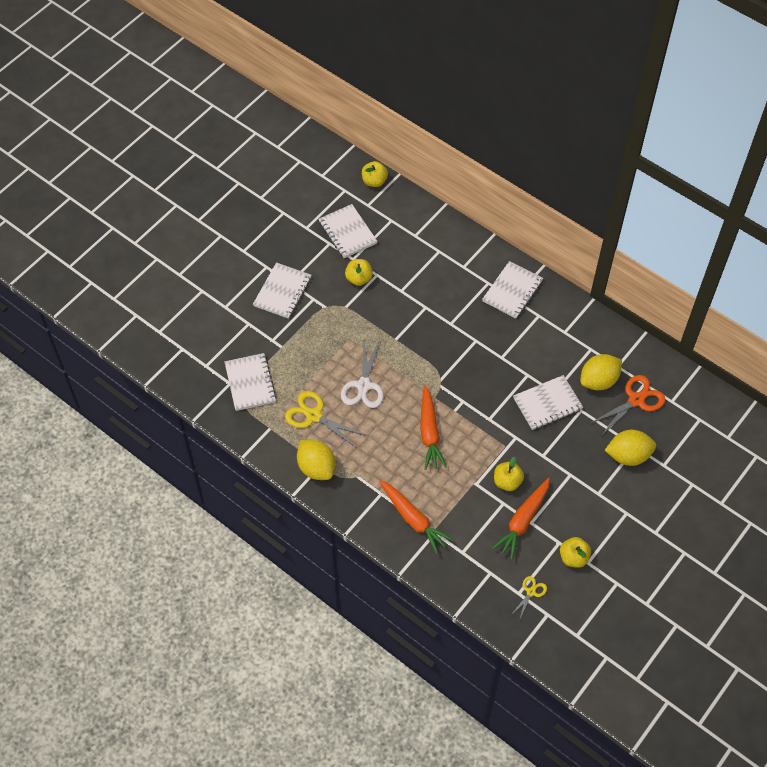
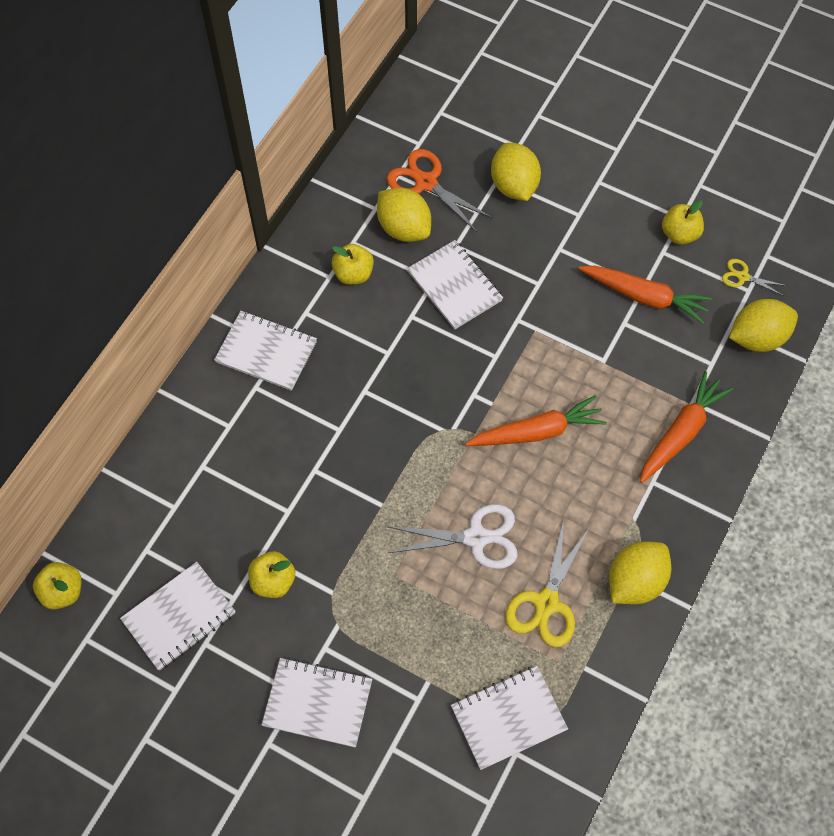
camera: 100 degrees left, 5 degrees up
yellow apple [494,457,524,491] -> yellow apple moved to [332,244,374,285]
none -> yellow lemon [729,299,798,352]

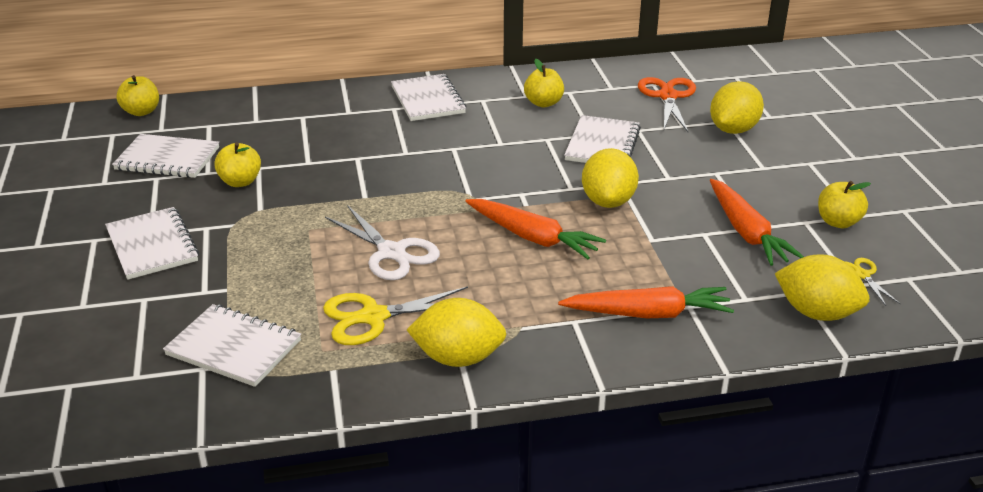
camera: 50 degrees right, 30 degrees down
yellow lemon [377,188,431,242] -> yellow lemon moved to [582,148,639,208]

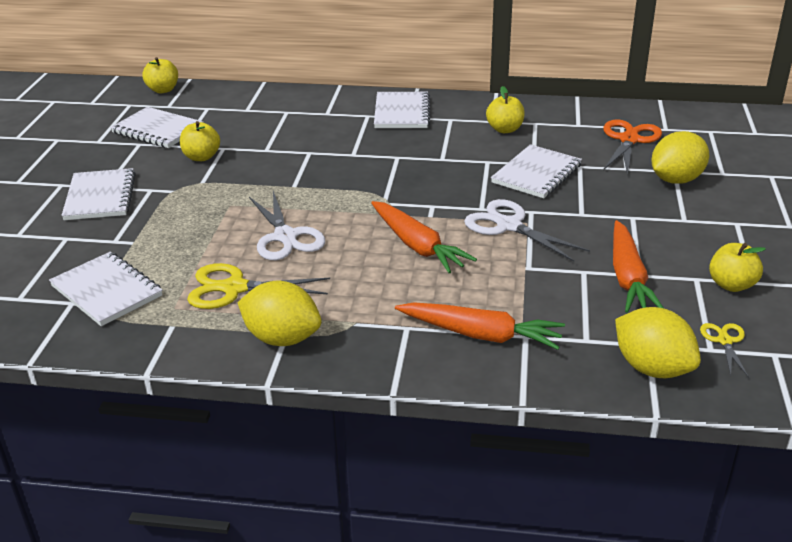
camera: 20 degrees right, 0 degrees up
yellow lemon [582,148,639,208] -> white scissors [464,199,590,262]

